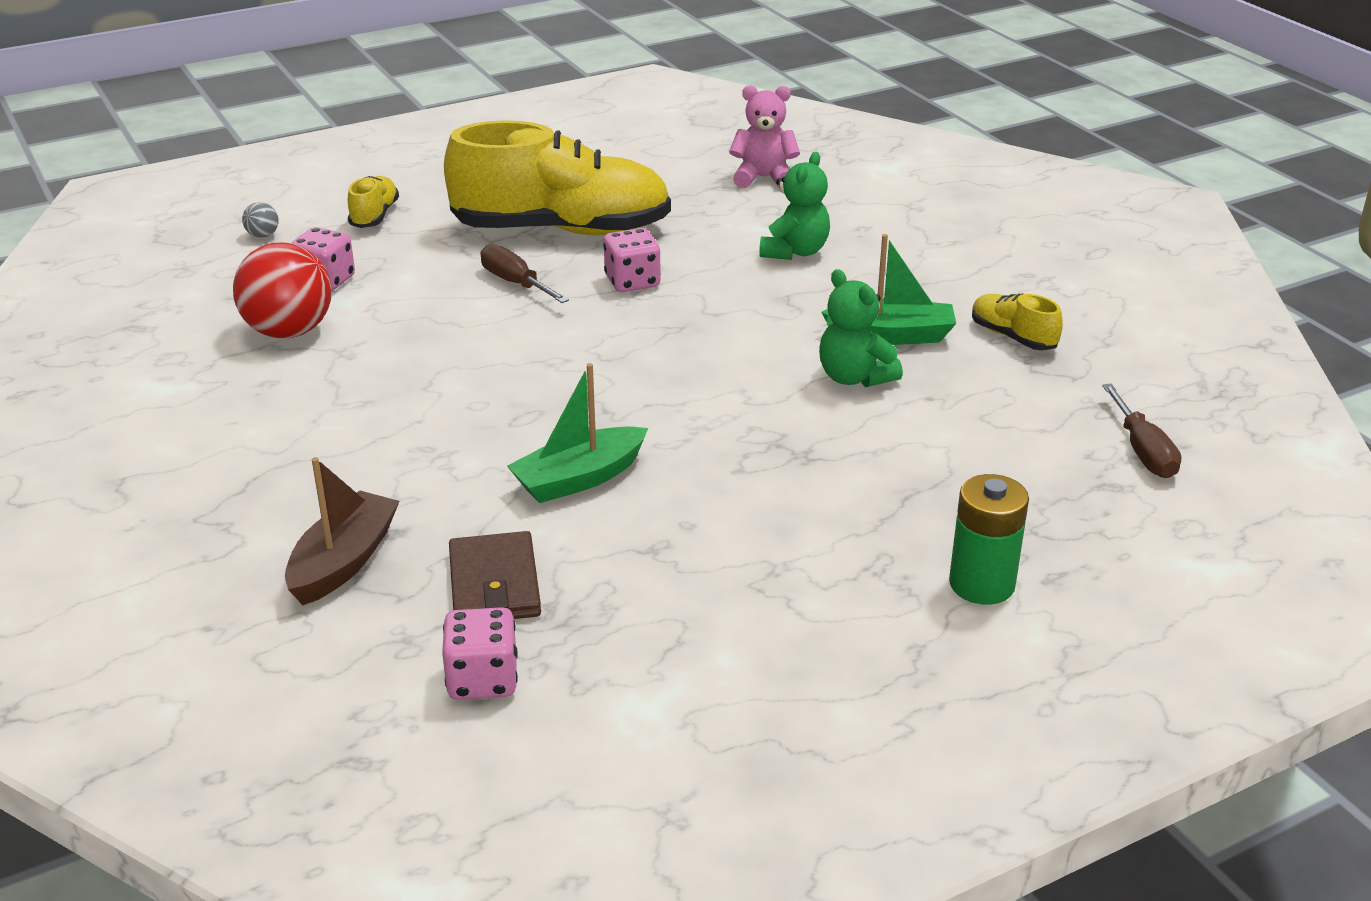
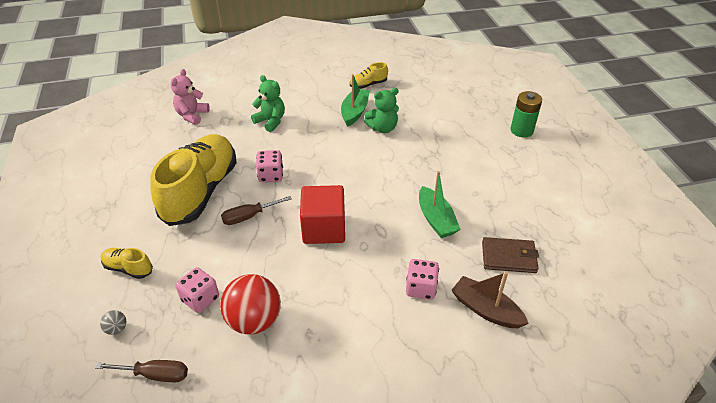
camera: 75 degrees left, 10 degrees up
pink dice [442,607,518,700] -> pink dice moved to [406,259,439,300]
brown screwdriver [1102,384,1181,478] -> brown screwdriver moved to [95,360,188,382]
none -> red cube [300,185,345,244]

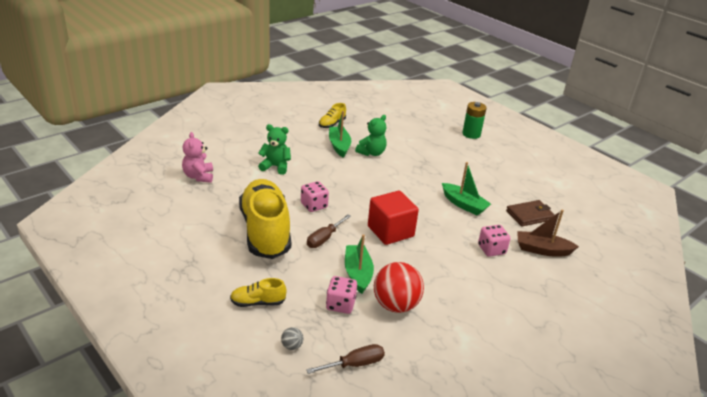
camera: 30 degrees left, 10 degrees down
none -> green boat [345,234,374,294]

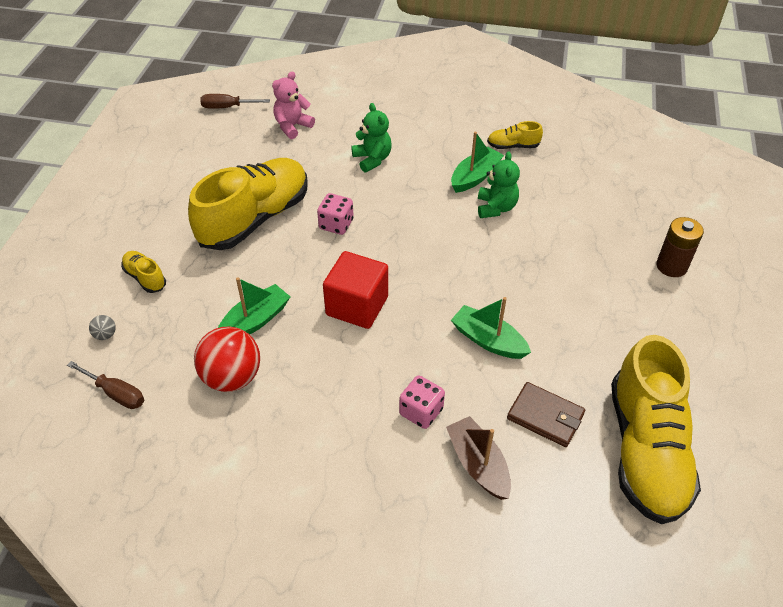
camera: 55 degrees right, 15 degrees up
brown screwdriver [307,214,351,248] -> brown screwdriver moved to [200,94,270,109]
pink dice [326,276,357,314] -> none
green teddy bear [355,115,387,156] -> green teddy bear turned 90 degrees counterclockwise [478,151,520,218]
green boat [442,162,491,216] -> green boat turned 120 degrees clockwise [451,297,531,359]
green battery [462,102,487,139] -> brown battery [656,217,704,277]
none -> yellow shoe [611,335,701,524]

